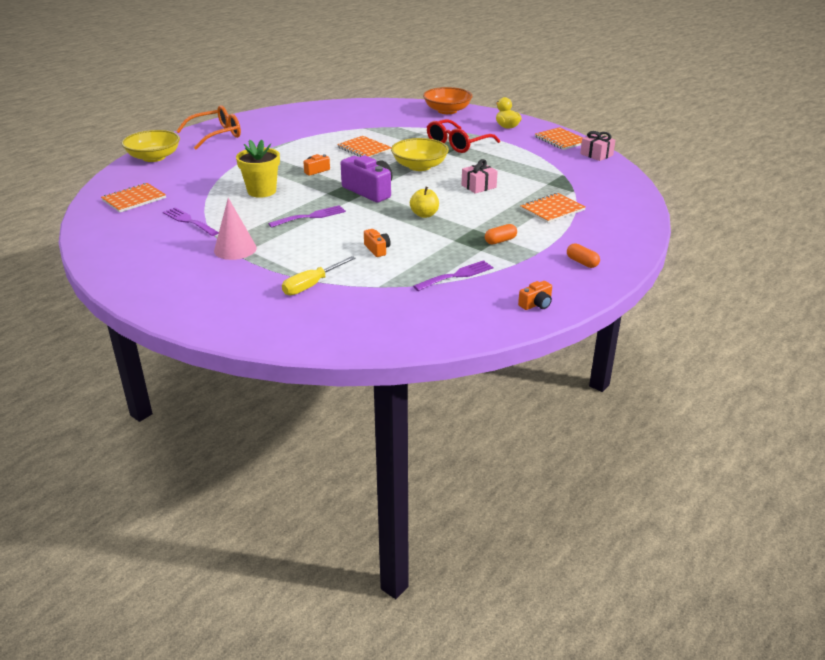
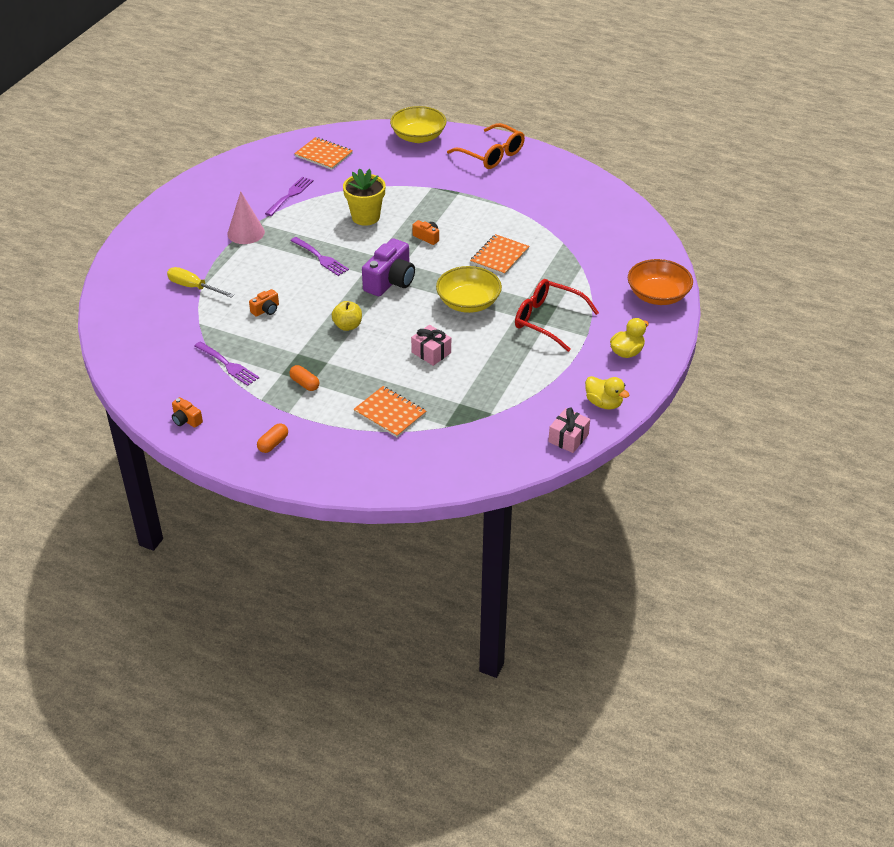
camera: 75 degrees right, 10 degrees up
orange notebook [535,127,583,150] -> yellow duck [585,376,629,410]

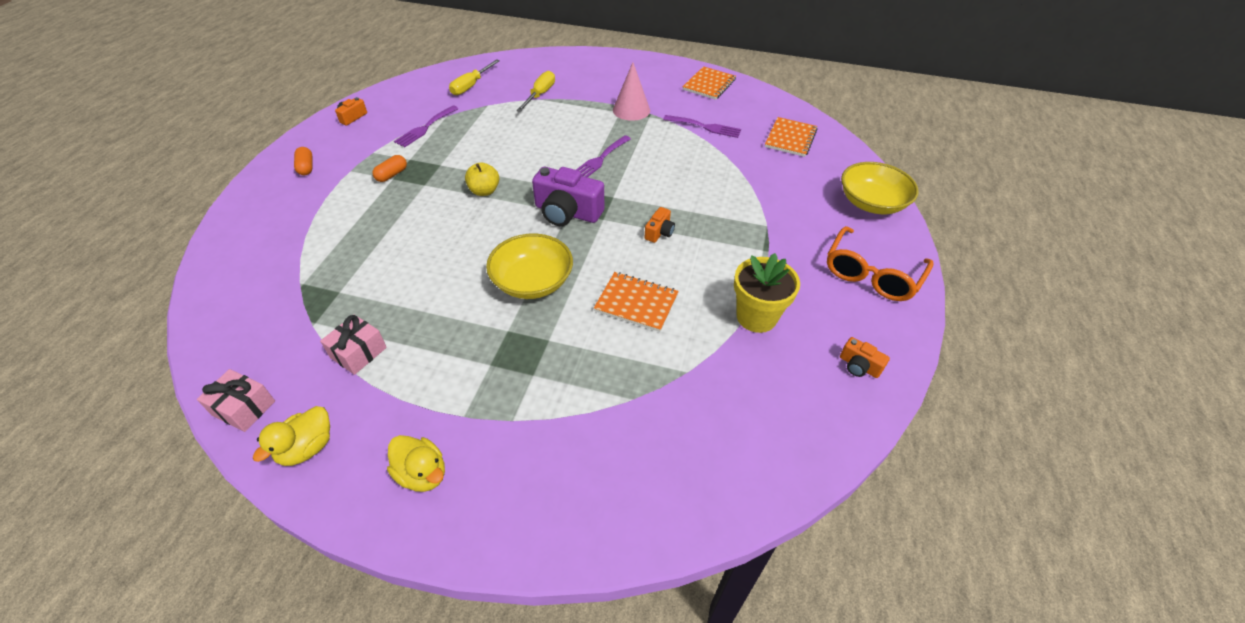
camera: 80 degrees right, 5 degrees up
orange camera [249,289,279,317] -> orange camera moved to [840,337,890,378]
orange capsule [257,423,288,453] -> orange capsule turned 45 degrees clockwise [294,147,313,175]
yellow flower pot [343,168,386,226] -> yellow flower pot moved to [734,253,800,333]
orange notebook [353,386,426,437] -> orange notebook moved to [683,66,736,100]
pink gift [411,325,451,366] -> pink gift moved to [320,315,387,375]
red glasses [515,279,599,352] -> none
orange bowl [628,259,693,305] -> none
none -> yellow screwdriver [449,59,500,95]

